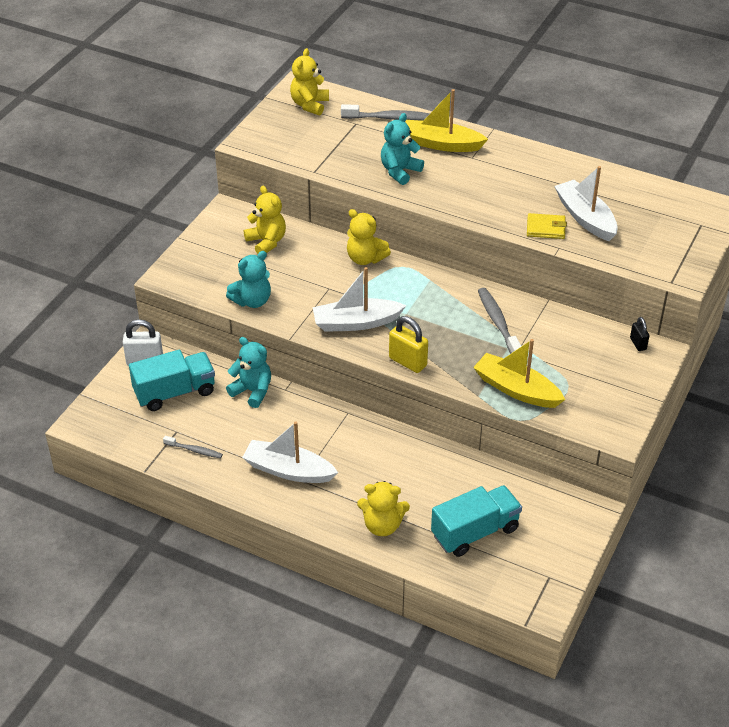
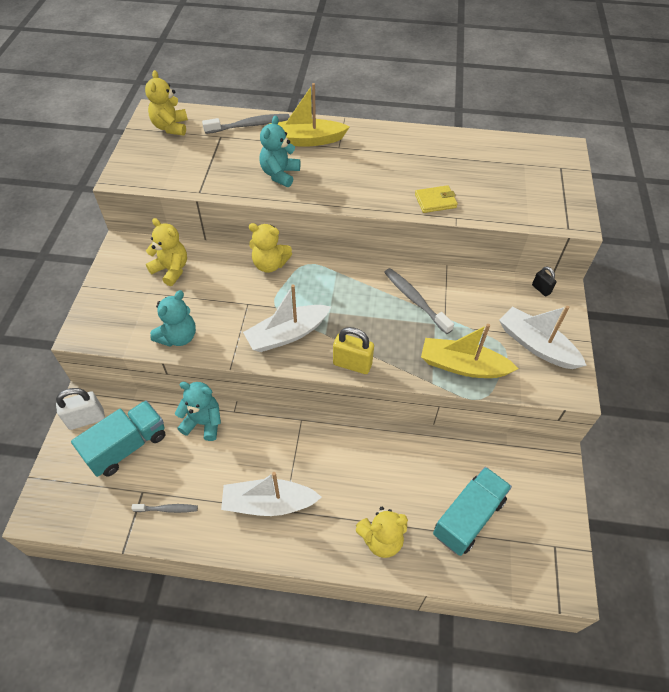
camera: 20 degrees left, 10 degrees up
white boat [554,166,618,241] -> white boat moved to [499,306,587,369]

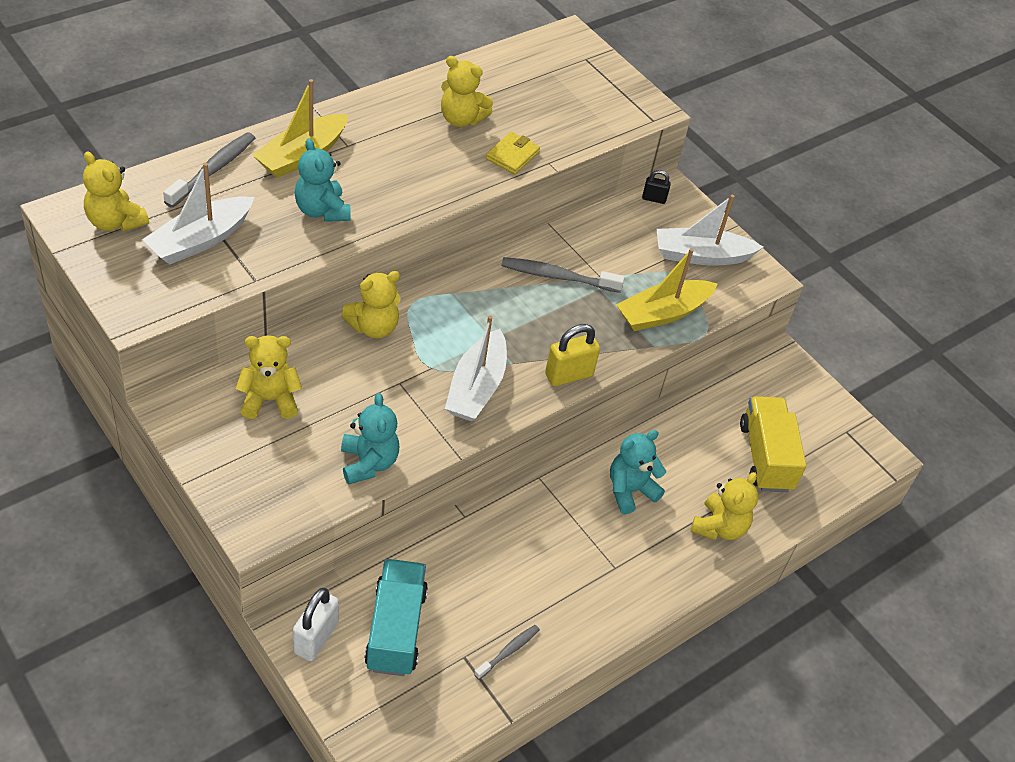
camera: 50 degrees left, 5 degrees down
turquoise teddy bear [175,382,221,441] -> turquoise teddy bear moved to [610,430,666,514]
white boat [221,472,322,516] -> white boat moved to [142,163,254,264]
turquoise truck [433,467,512,556] -> yellow truck [740,396,806,492]
none -> yellow teddy bear [441,56,493,127]

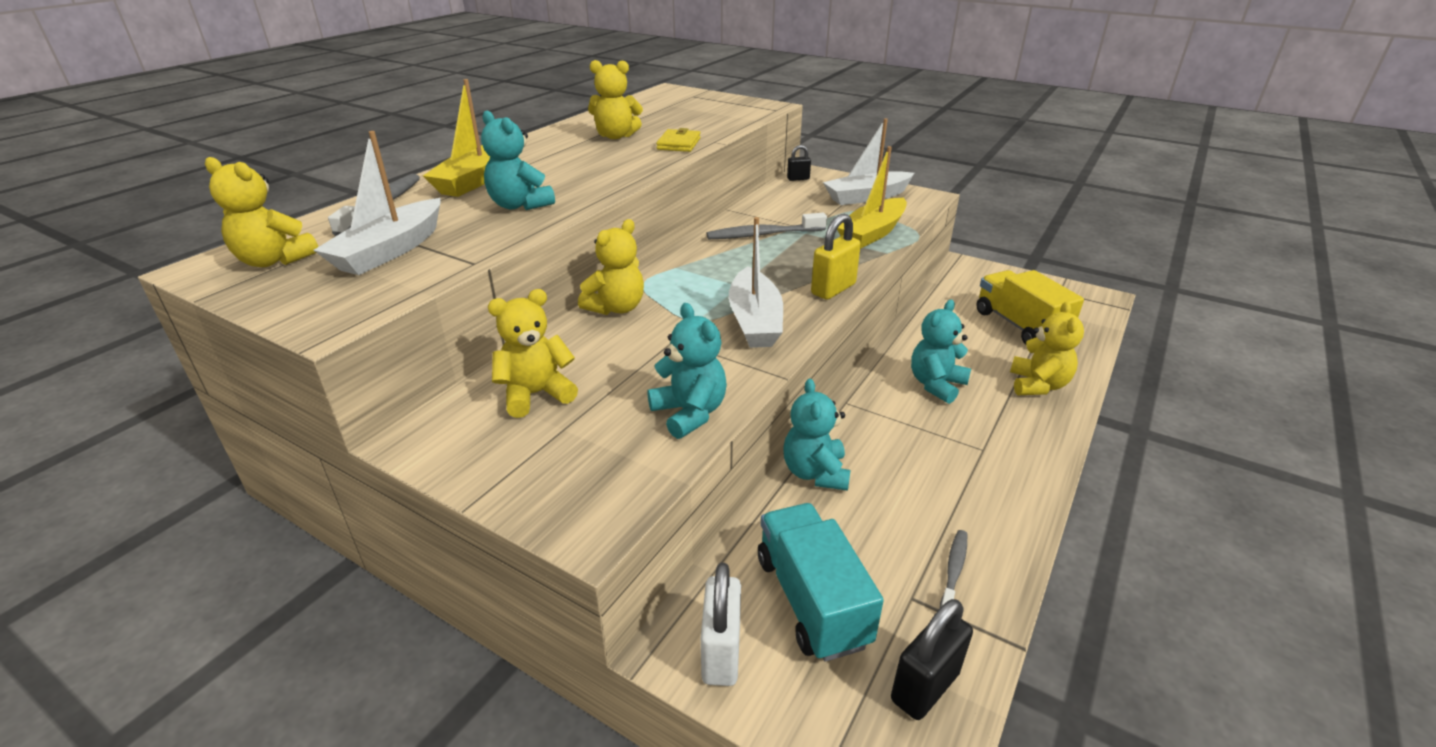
camera: 15 degrees left, 15 degrees down
none -> turquoise teddy bear [784,379,851,491]
none -> black padlock [891,599,973,720]

